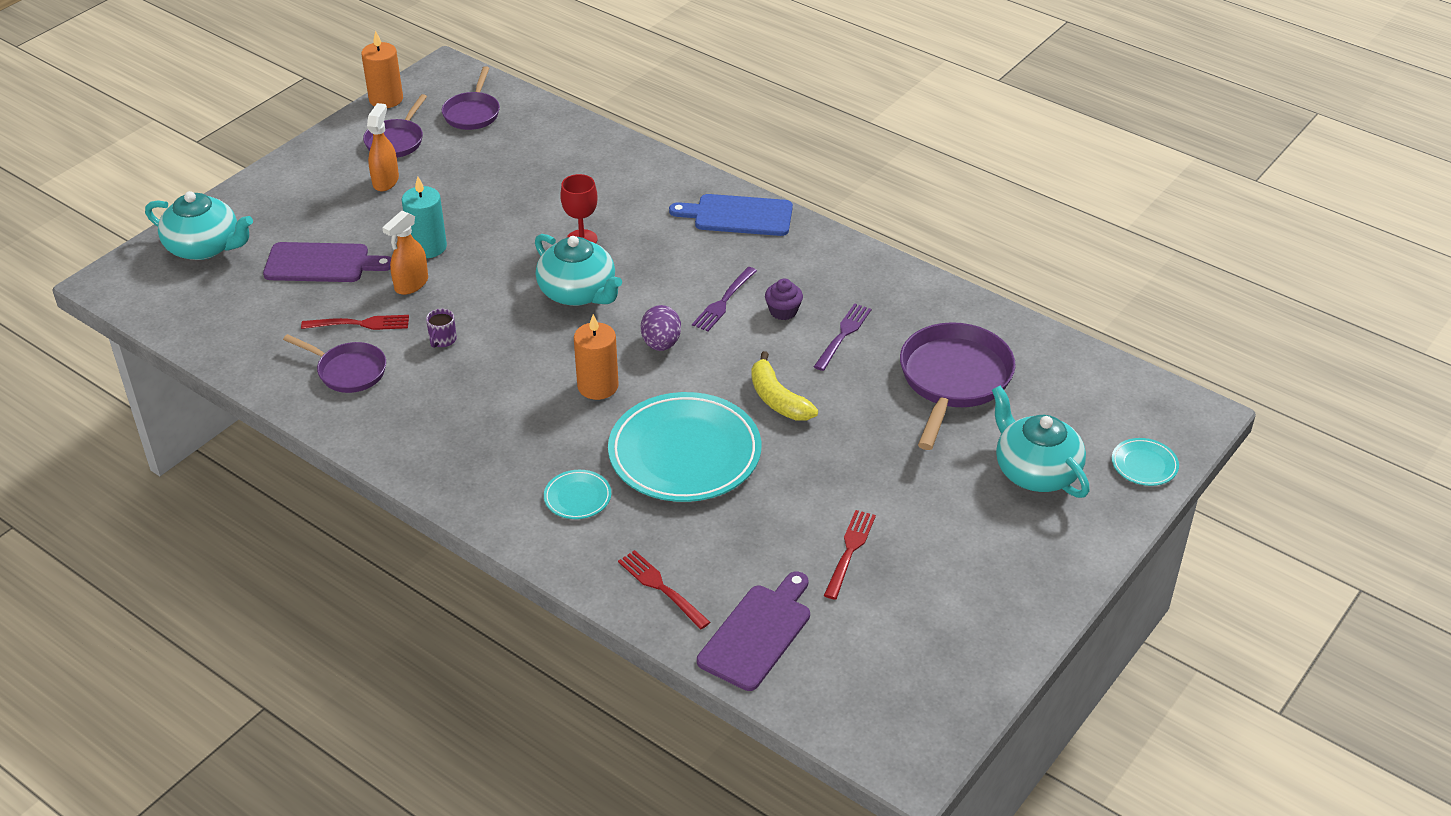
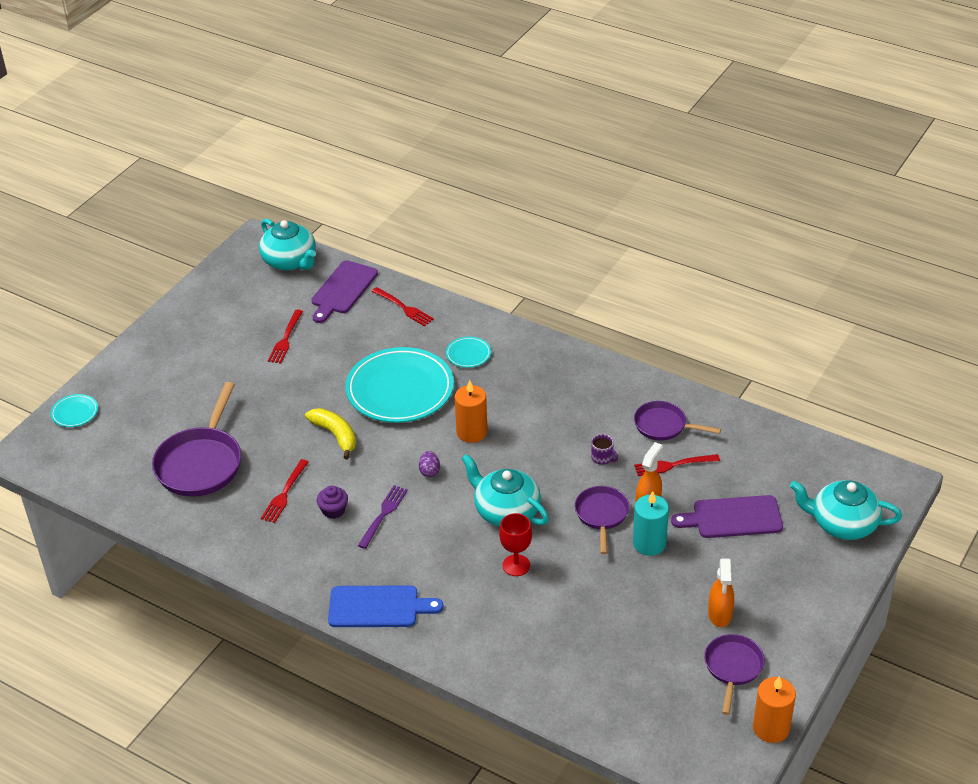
camera: 175 degrees right, 0 degrees up
purple mug [426,309,457,348] -> purple mug turned 120 degrees clockwise [591,434,618,465]
purple pan [442,66,500,130] -> purple pan moved to [575,486,630,554]
purple egg [641,305,681,351] -> purple egg [419,451,440,477], size x0.67
purple fork [814,303,871,371] -> red fork [261,459,309,523]
turquoise teapot [992,386,1090,498] -> turquoise teapot moved to [259,219,316,270]

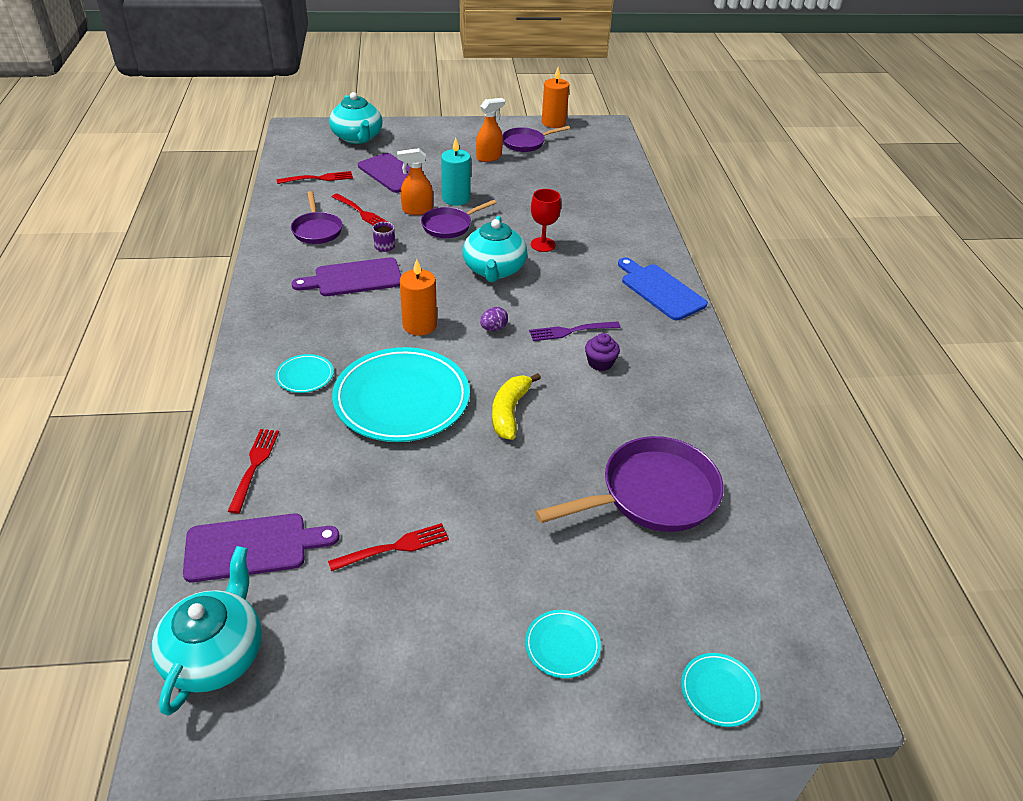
camera: 130 degrees left, 0 degrees up
red fork [261,459,309,523] -> red fork moved to [277,171,353,184]
none -> purple cutting board [292,257,401,296]
none -> turquoise plate [525,610,601,678]

